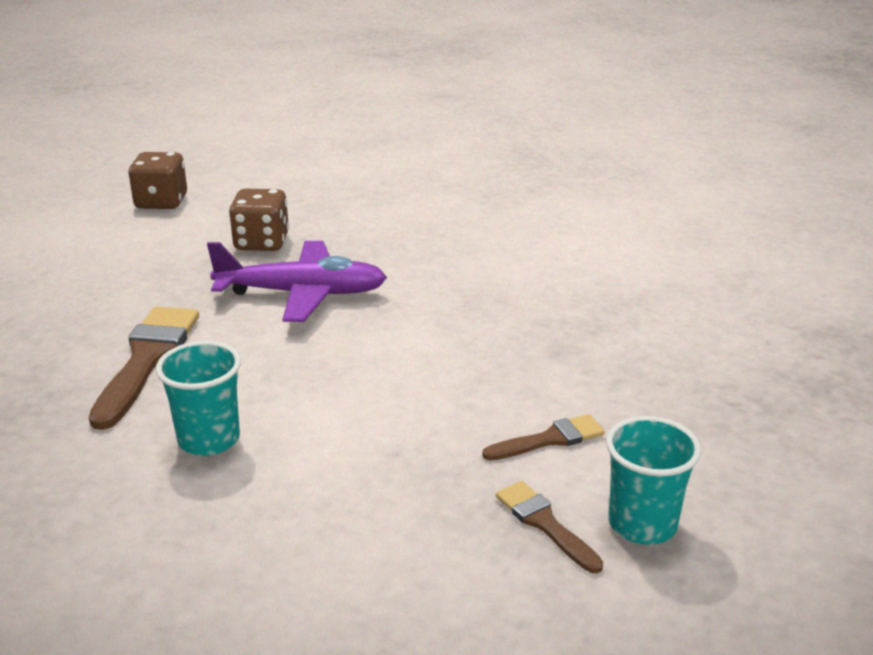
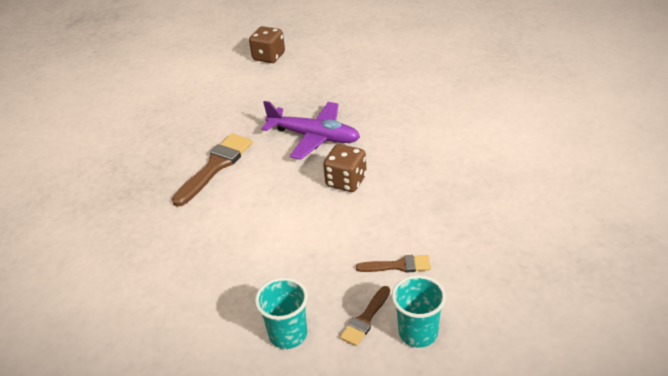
camera: 25 degrees right, 10 degrees up
turquoise cup [156,341,241,456] -> turquoise cup moved to [255,277,308,349]
brown dice [229,189,289,251] -> brown dice moved to [323,144,367,192]
brown brush [496,481,603,573] -> brown brush turned 135 degrees counterclockwise [340,286,390,346]

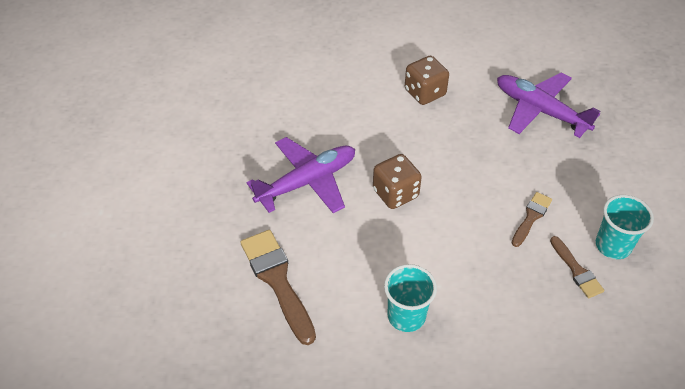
camera: 60 degrees left, 10 degrees up
brown dice [249,26,285,63] -> brown dice moved to [405,56,449,105]
turquoise cup [255,277,308,349] -> turquoise cup moved to [384,264,437,332]
none -> purple plane [497,73,600,138]

